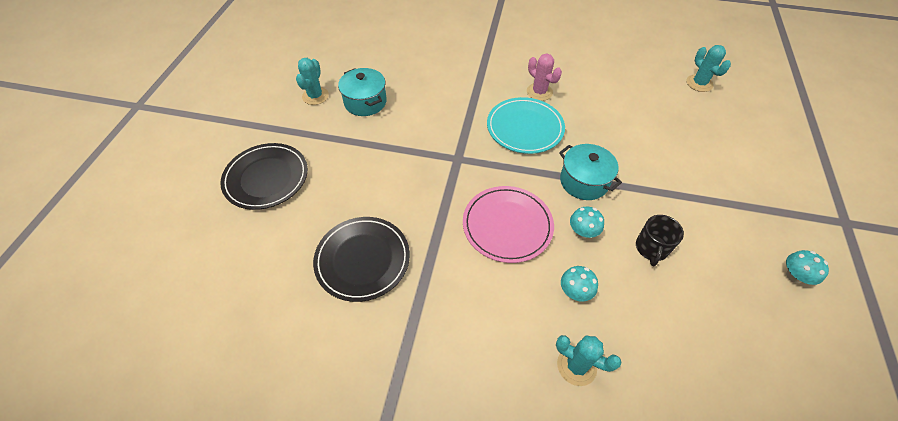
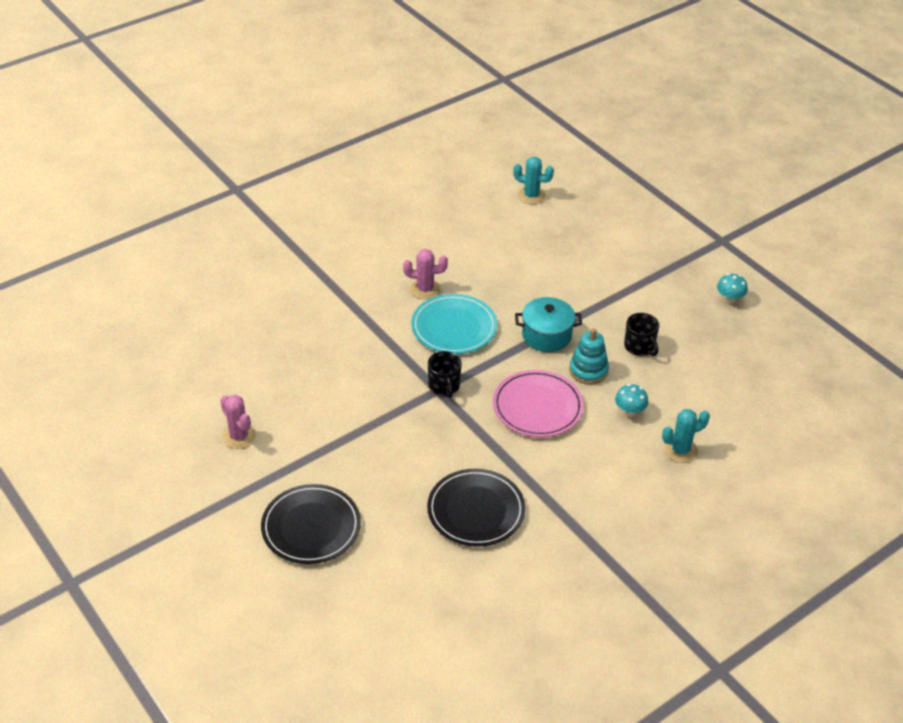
camera: 50 degrees left, 10 degrees down
turquoise cactus [296,58,329,105] -> pink cactus [220,395,256,449]
turquoise pot [338,68,387,116] -> none
turquoise mushroom [570,207,604,238] -> turquoise stacking toy [569,329,609,384]
none -> black mug [428,351,462,398]

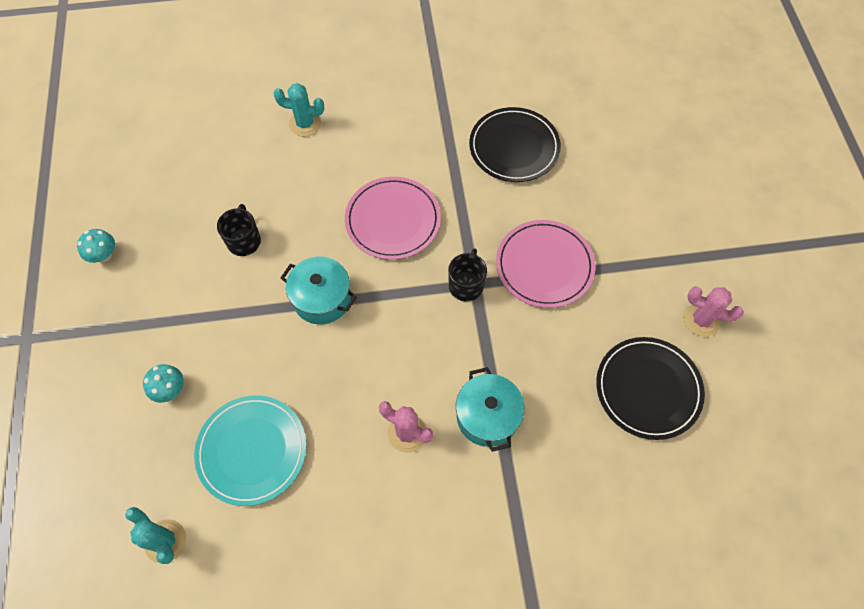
camera: 150 degrees left, 20 degrees up
pink cactus [220,395,256,449] -> pink cactus turned 60 degrees counterclockwise [683,287,744,337]
black plate [261,484,361,564] -> black plate moved to [596,337,705,440]
turquoise plate [411,294,497,354] -> turquoise plate moved to [194,395,306,506]
turquoise stacking toy [569,329,609,384] -> none
turquoise mushroom [615,384,648,417] -> turquoise mushroom moved to [143,364,184,403]
none -> turquoise pot [456,367,525,452]
none -> pink plate [496,220,596,308]

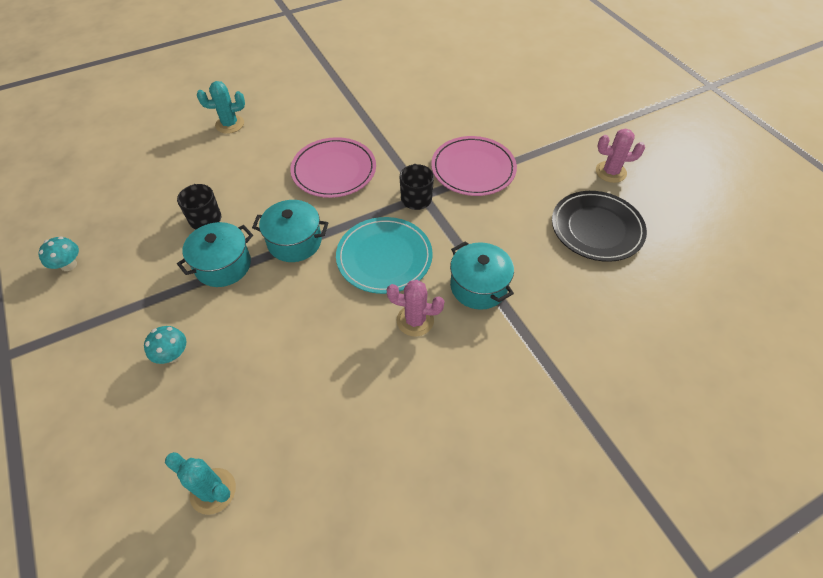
camera: 20 degrees left, 10 degrees down
turquoise plate [194,395,306,506] -> turquoise plate moved to [336,217,433,294]
black plate [469,107,561,182] -> none
none -> turquoise pot [177,222,253,287]

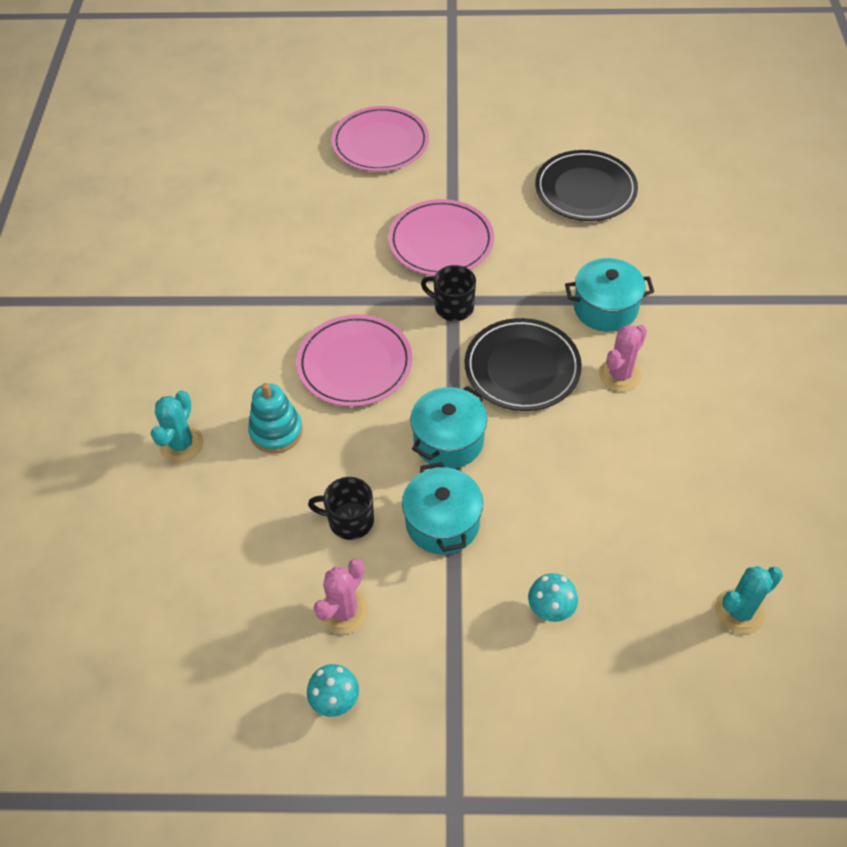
camera: 60 degrees left, 0 degrees up
turquoise plate [336,217,433,294] -> black plate [465,318,582,411]
pink cactus [596,129,645,183] -> pink cactus moved to [314,559,369,634]
none -> turquoise stacking toy [248,383,303,454]
none -> pink plate [331,106,429,172]

